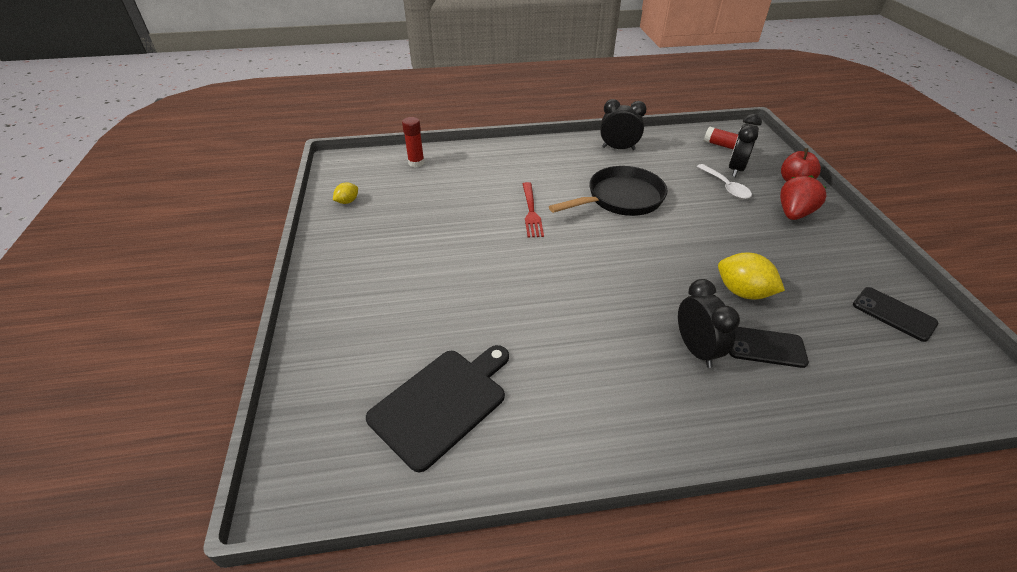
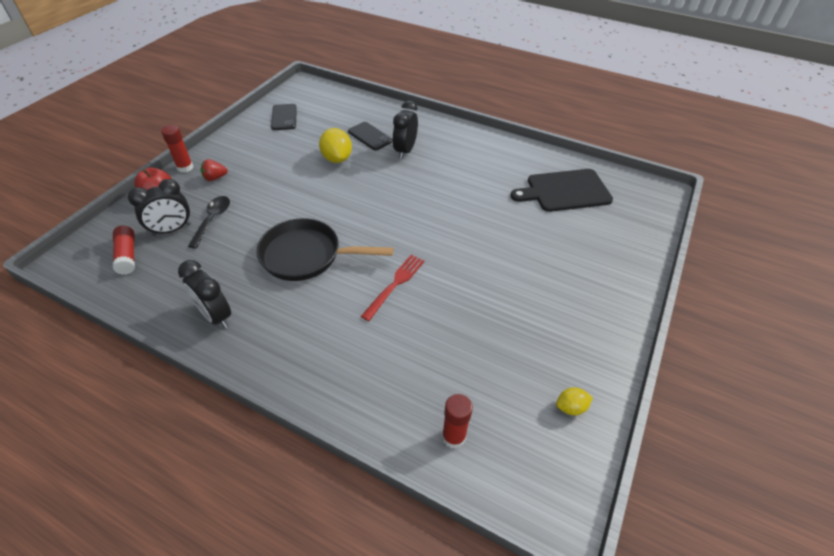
camera: 145 degrees left, 5 degrees up
white spoon [697,164,752,199] -> black spoon [188,196,230,249]
red strawberry [780,175,827,220] -> red strawberry [201,159,228,181], size x0.60
none -> red glue stick [161,125,193,173]

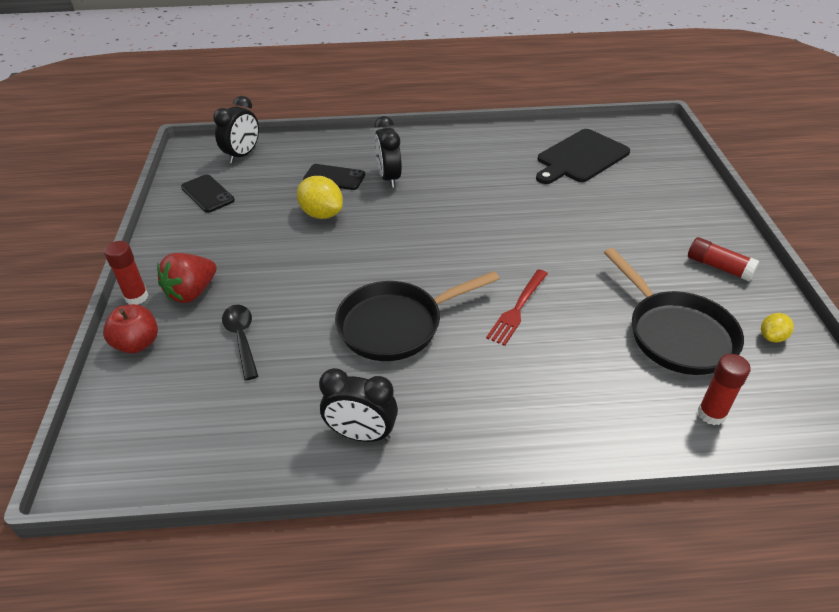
camera: 30 degrees left, 5 degrees down
red glue stick [113,225,135,275] -> red glue stick moved to [688,237,760,281]
black clock [128,179,191,236] -> black clock moved to [213,96,259,163]
red strawberry [201,159,228,181] -> red strawberry [157,253,217,303], size x1.67
red fork [361,255,424,321] -> red fork turned 150 degrees counterclockwise [486,269,548,346]
none -> black pan [604,248,744,375]

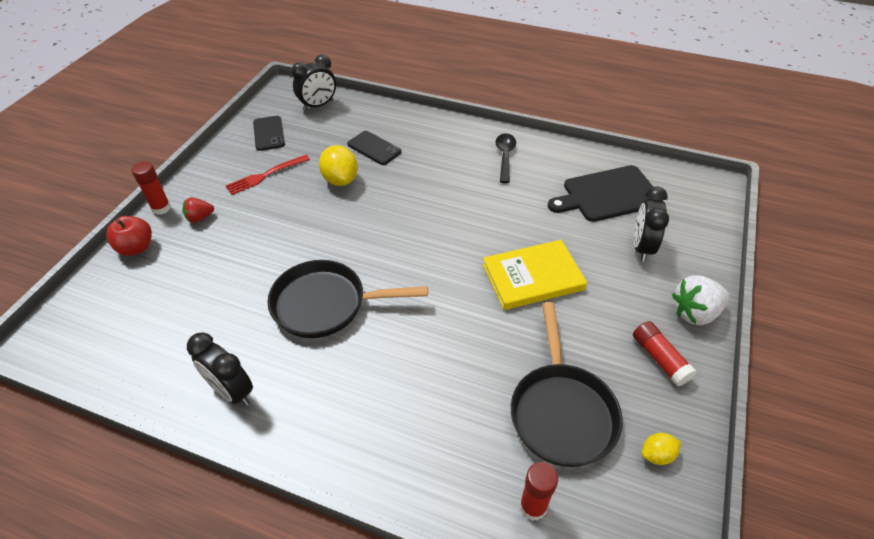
camera: 25 degrees right, 5 degrees up
red strawberry [157,253,217,303] -> red strawberry [182,197,214,223], size x0.60
black spoon [222,305,258,380] -> black spoon moved to [495,133,516,183]
black clock [374,116,402,188] -> black clock moved to [634,187,669,262]
red fork [486,269,548,346] -> red fork moved to [225,155,310,195]
none -> yellow book [483,240,587,310]
none -> white strawberry [672,275,730,325]

